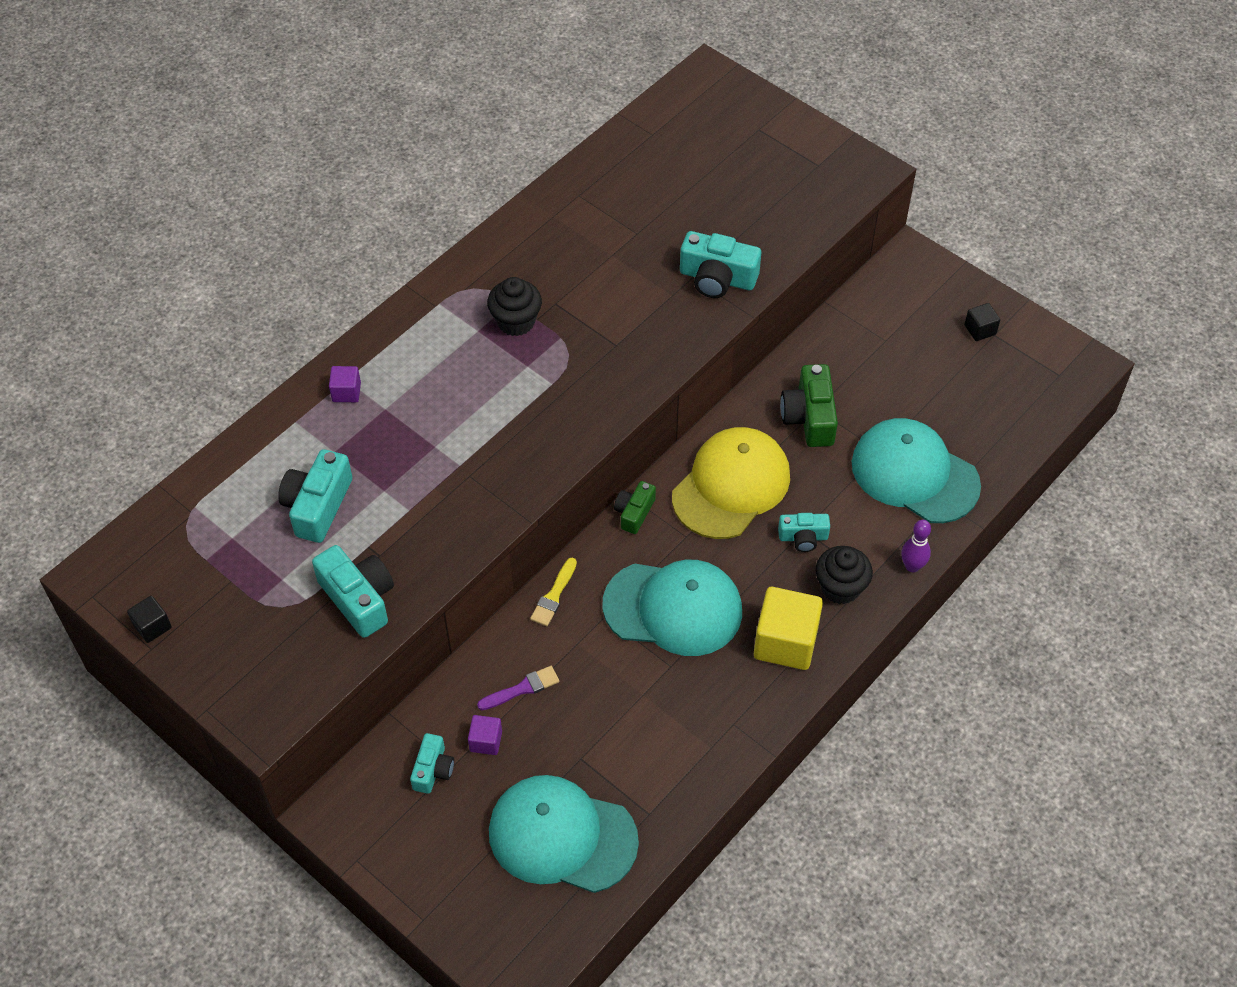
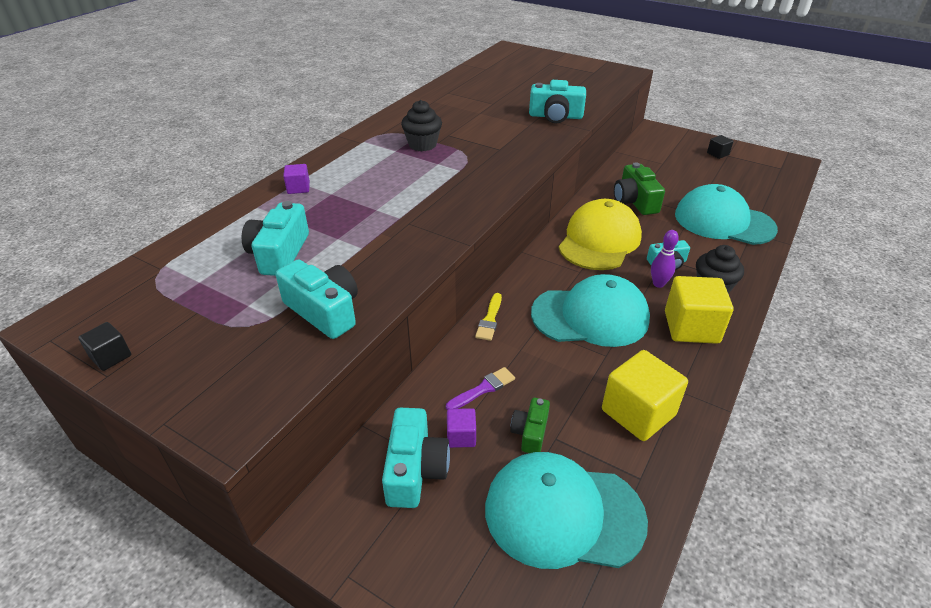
camera: 10 degrees left, 15 degrees down
turquoise camera [410,733,454,794] -> turquoise camera [382,408,450,508], size x1.64
green camera [614,481,656,534] -> green camera moved to [510,398,550,453]
purple bowling pin [901,520,931,572] -> purple bowling pin moved to [651,230,679,288]
none -> yellow cube [602,350,688,441]

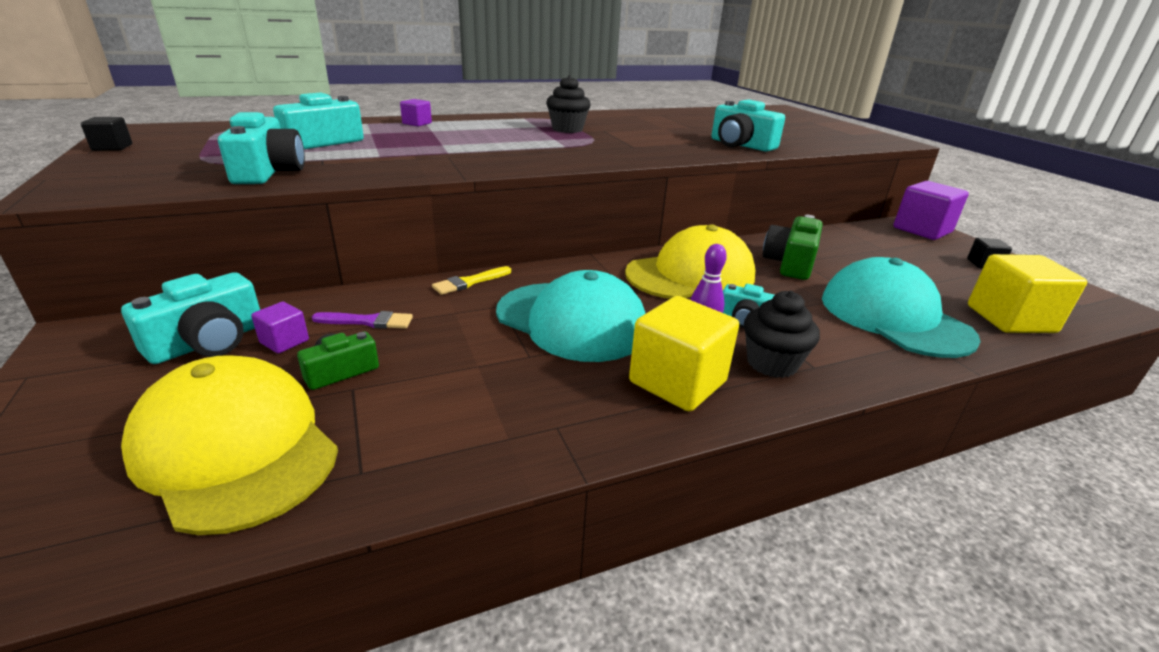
camera: 35 degrees right, 10 degrees down
turquoise cap [485,452,648,569] -> yellow cap [121,355,338,535]
yellow cube [602,350,688,441] -> yellow cube moved to [968,254,1087,333]
none -> purple cube [894,181,969,240]

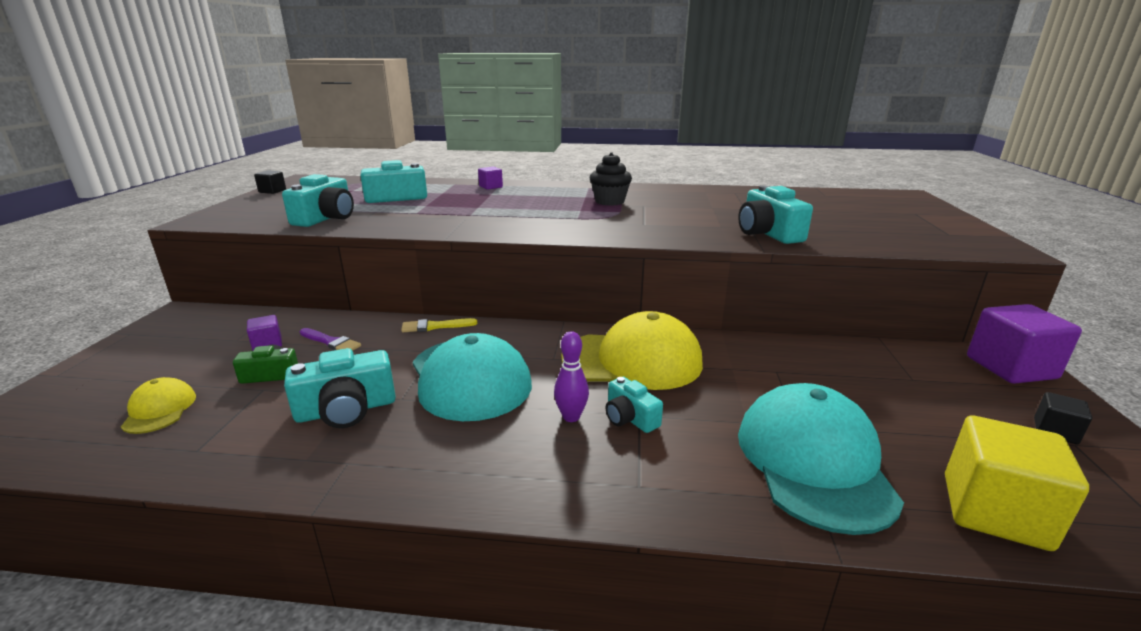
camera: 30 degrees right, 5 degrees down
turquoise camera [121,272,260,364] -> turquoise camera moved to [284,348,396,428]
yellow cap [121,355,338,535] -> yellow cap [121,377,196,434], size x0.48
yellow cube [629,296,739,412] -> none
black cupcake [744,290,820,378] -> none
green camera [762,215,822,280] -> none

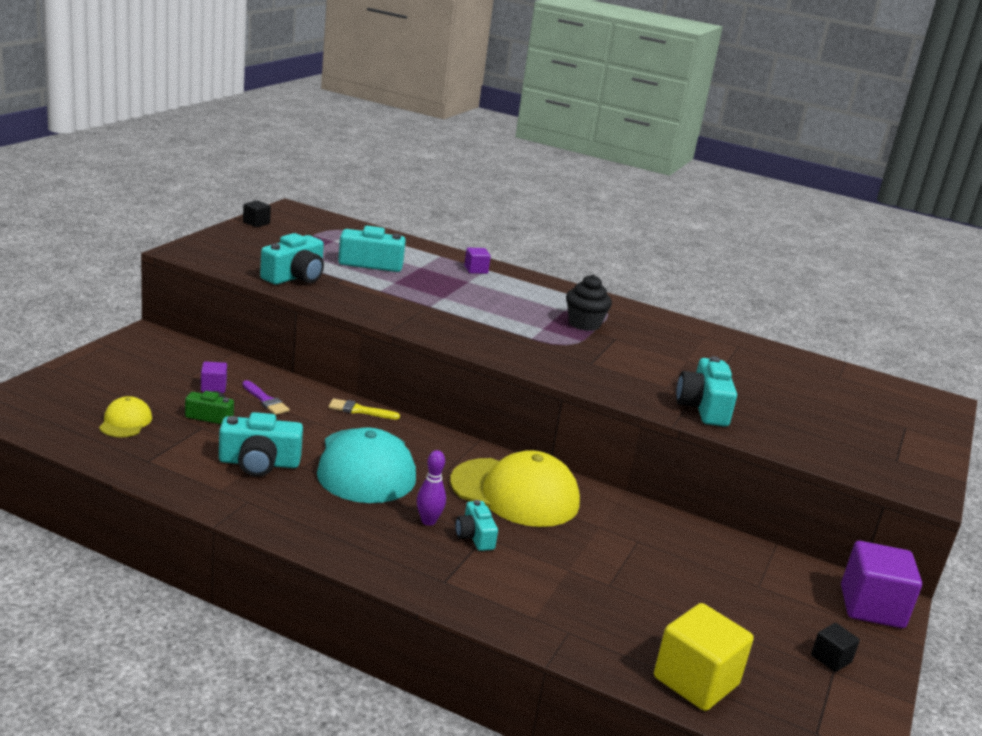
camera: 15 degrees right, 0 degrees up
turquoise cap [738,383,904,535] -> none

